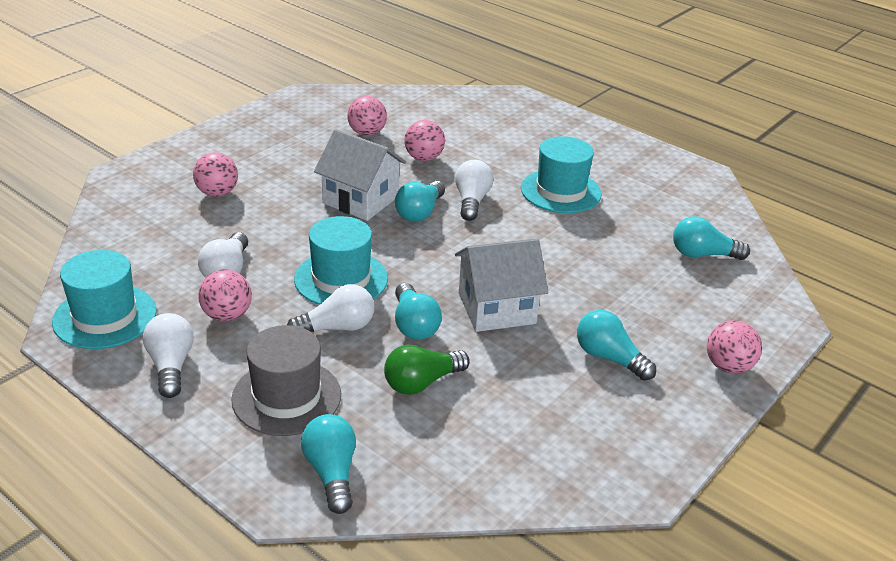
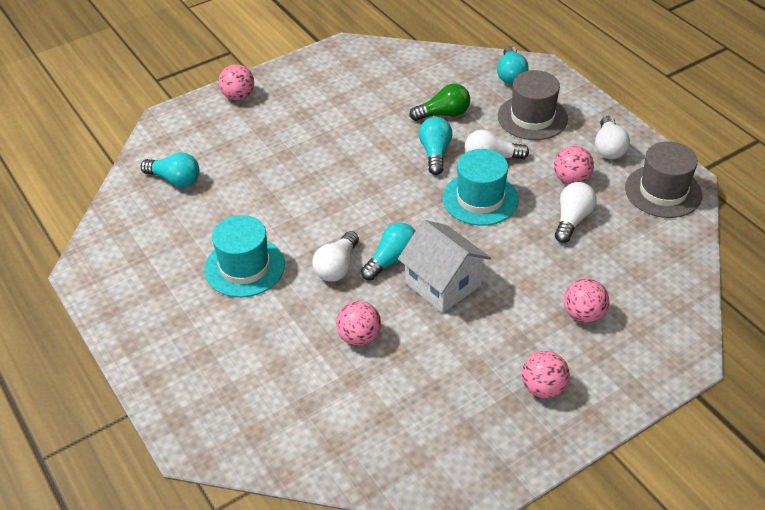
camera: 160 degrees left, 10 degrees up
turquoise hat [52,250,157,349] -> grey hat [625,141,702,218]
pink ball [347,96,387,136] -> pink ball moved to [522,351,570,399]
white house [455,238,548,332] -> none
turquoise light bulb [577,310,656,381] -> none

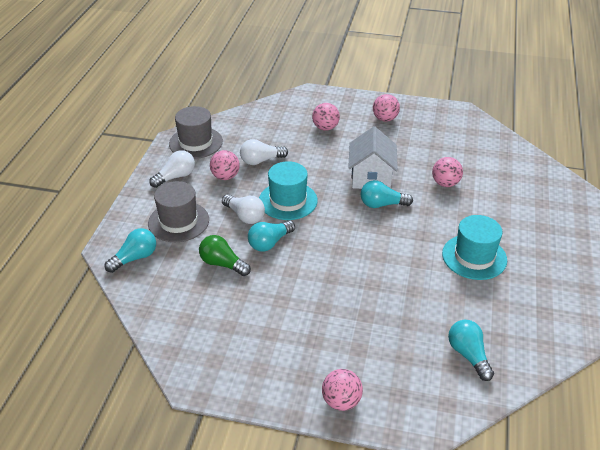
camera: 135 degrees left, 5 degrees down
white light bulb [312,231,359,282] -> none

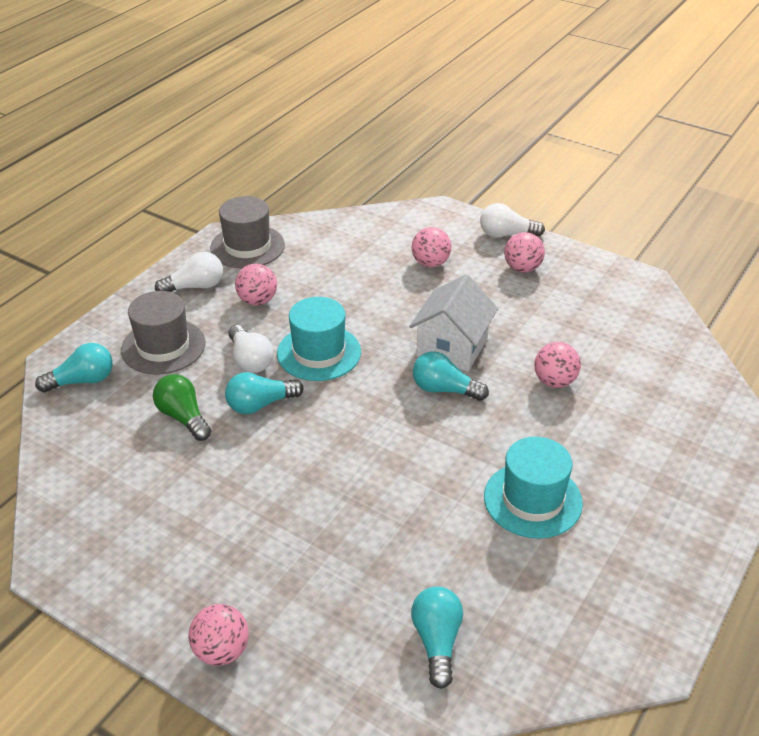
camera: 20 degrees right, 0 degrees up
white light bulb [240,139,288,165] -> white light bulb moved to [480,203,545,238]

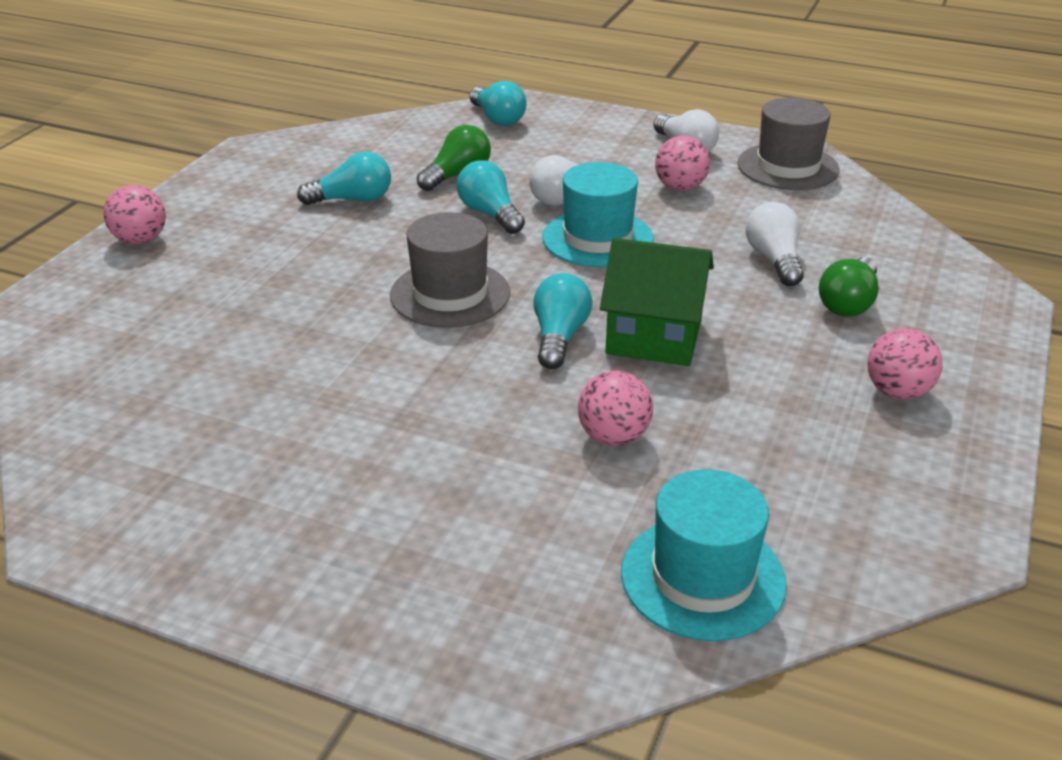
camera: 80 degrees right, 5 degrees down
grey hat [121,291,206,374] -> grey hat moved to [390,212,510,328]
white house [409,274,498,371] -> green house [600,238,714,366]
turquoise light bulb [411,587,463,689] -> turquoise light bulb moved to [297,151,391,205]
pink ball [412,227,451,267] -> green light bulb [819,257,879,317]
white light bulb [480,203,545,238] -> white light bulb moved to [745,202,804,286]
turquoise hat [484,437,583,539] -> turquoise hat moved to [621,469,787,641]

